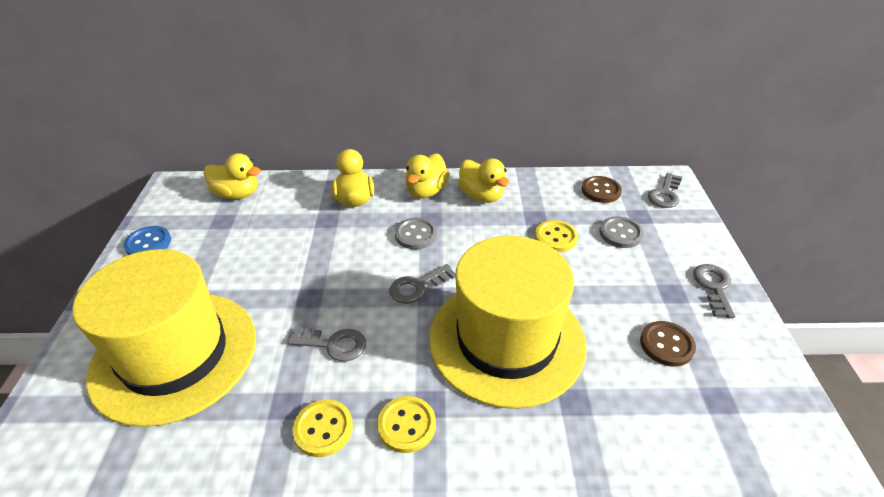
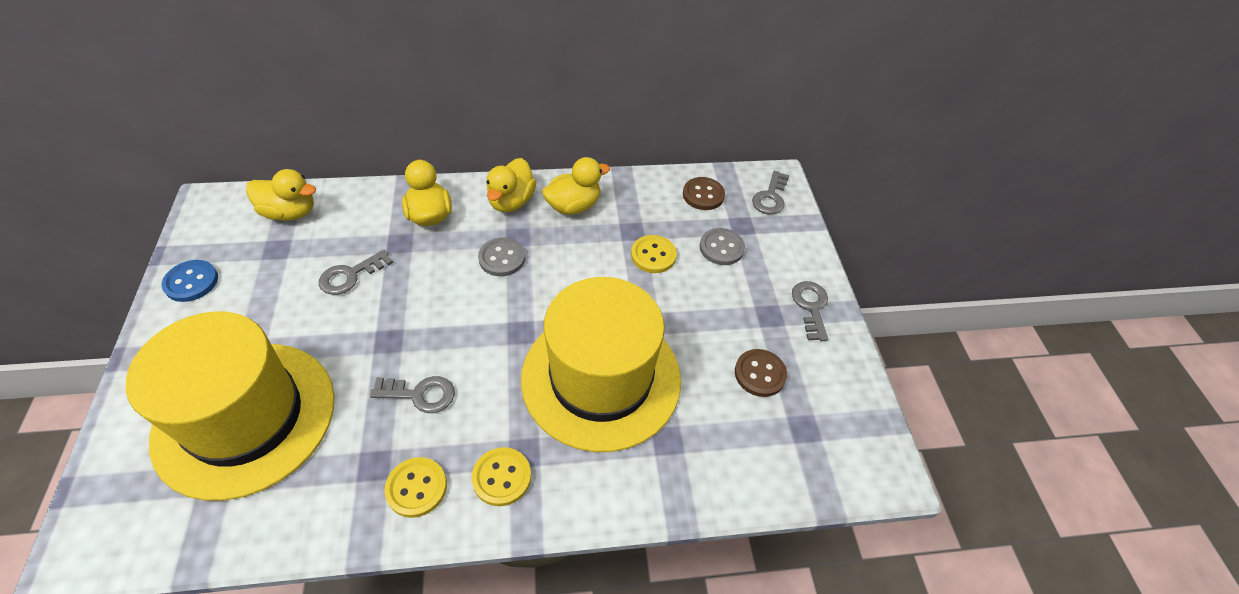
camera: 10 degrees left, 10 degrees up
grey key [389,264,456,304] -> grey key moved to [319,250,393,295]
yellow duck [458,159,510,203] -> yellow duck turned 75 degrees counterclockwise [542,157,610,215]

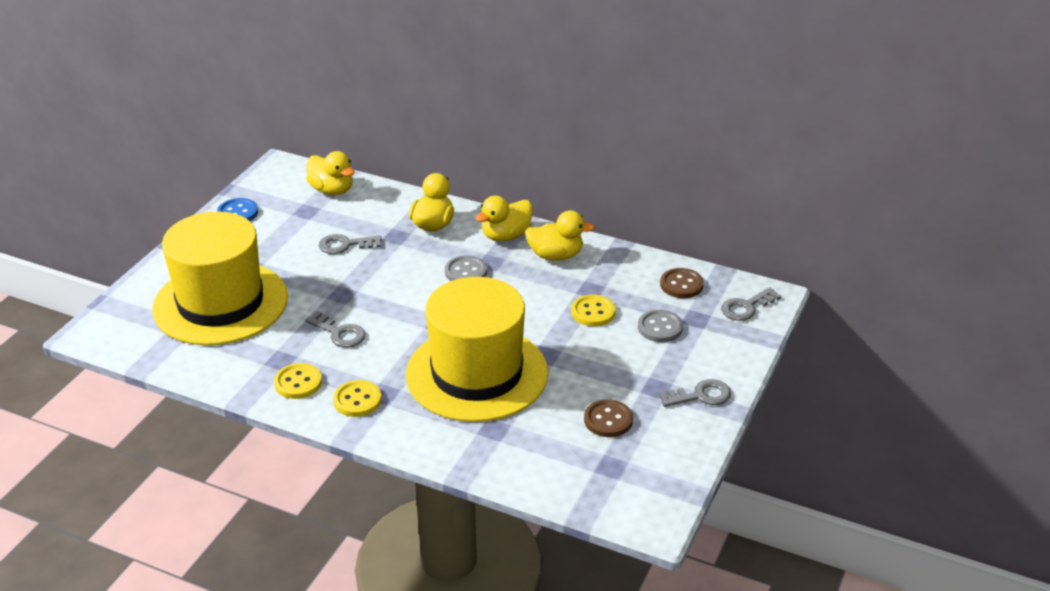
camera: 35 degrees right, 15 degrees down
grey key [792,281,828,341] -> grey key turned 45 degrees clockwise [658,379,731,407]

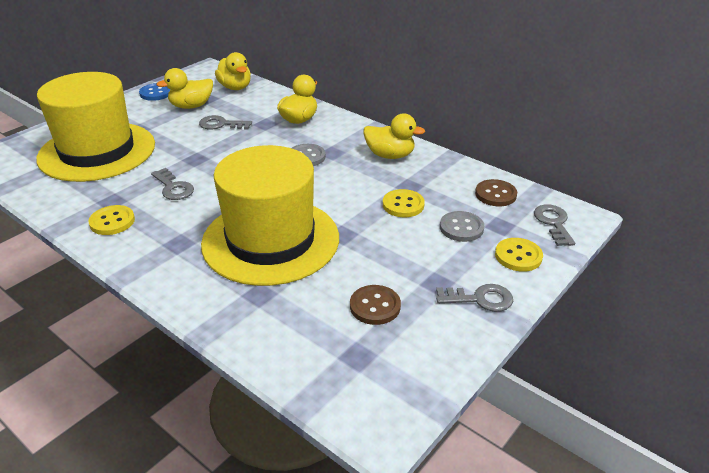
camera: 15 degrees right, 0 degrees up
yellow button [333,380,382,417] -> yellow button moved to [495,238,543,272]
yellow duck [476,196,533,241] -> yellow duck moved to [156,68,213,109]
grey key [721,287,781,321] -> grey key turned 105 degrees clockwise [534,205,575,246]

